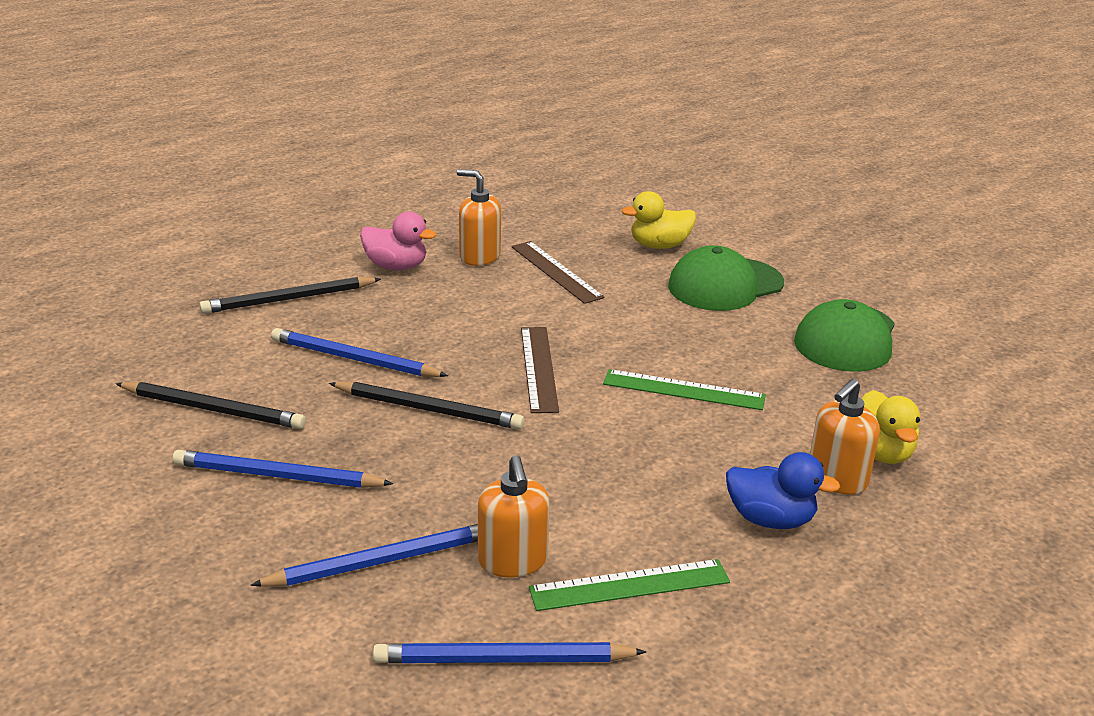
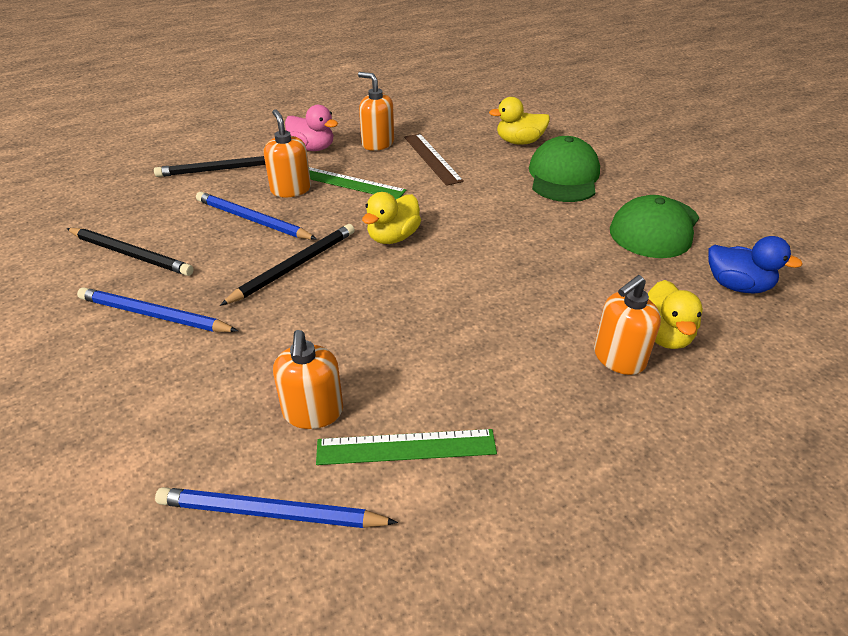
camera: 10 degrees right, 10 degrees up
blue pencil [250,524,478,587] -> none
black pencil [329,382,525,429] -> black pencil turned 75 degrees counterclockwise [220,224,355,306]
brown ruler [521,327,559,413] -> yellow duck [362,192,421,244]
green ruler [603,369,766,410] -> green ruler moved to [309,167,406,199]
green cap [668,245,784,311] -> green cap turned 120 degrees clockwise [529,136,600,202]
blue duck [726,452,840,529] -> blue duck moved to [708,236,803,294]
none -> orange soap dispenser [264,109,311,197]

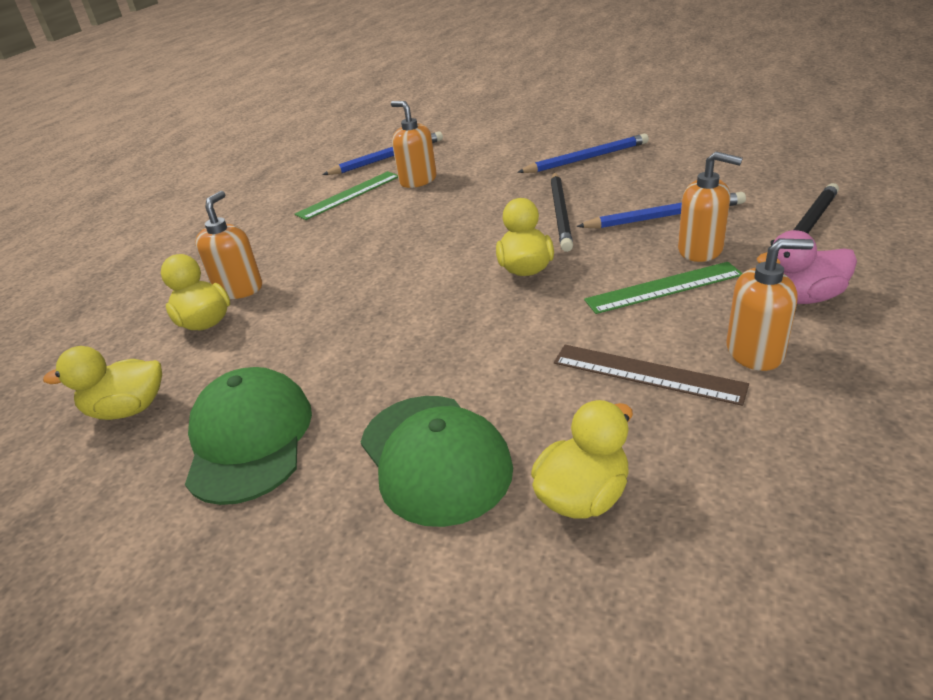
camera: 145 degrees right, 5 degrees down
black pencil [66,228,194,276] -> none
blue duck [708,236,803,294] -> yellow duck [43,346,162,420]

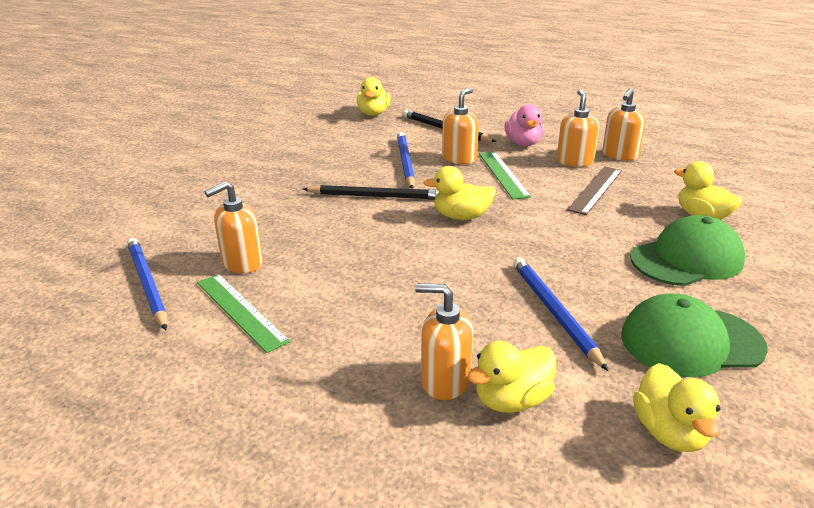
camera: 90 degrees left, 5 degrees down
blue pencil [517,134,649,173] -> blue pencil moved to [513,257,608,371]
none -> yellow duck [357,77,391,116]
none -> orange soap dispenser [602,88,646,161]

